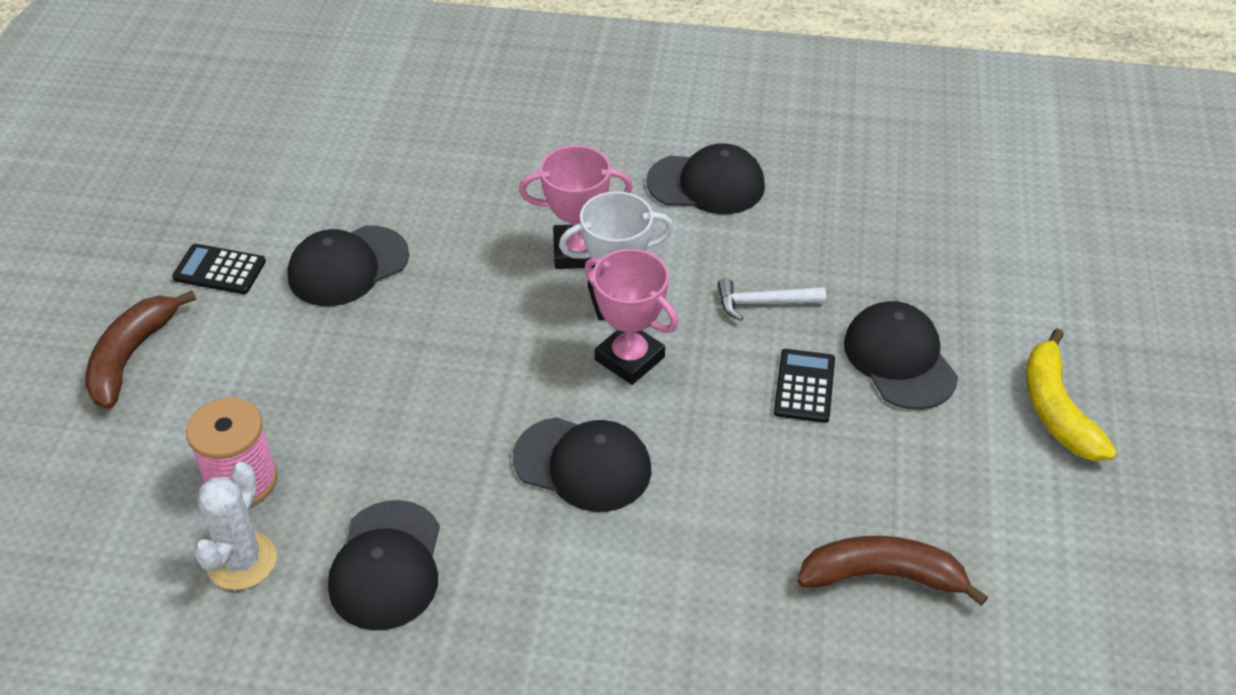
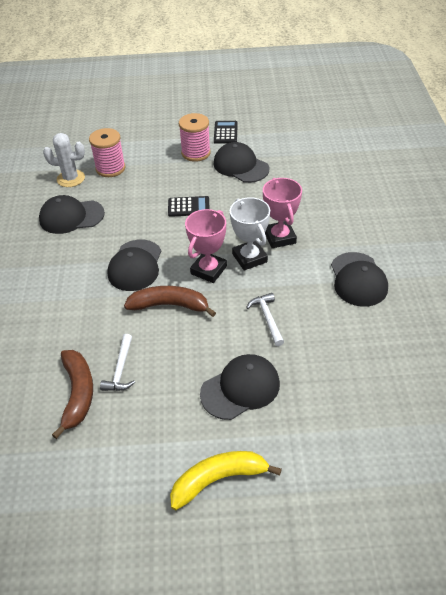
camera: 80 degrees right, 0 degrees up
brown banana [85,290,196,409] -> brown banana moved to [124,286,216,317]
black calculator [774,349,835,423] -> black calculator moved to [168,196,210,217]
none -> white hammer [100,334,135,391]
none -> pink spool [179,113,211,162]

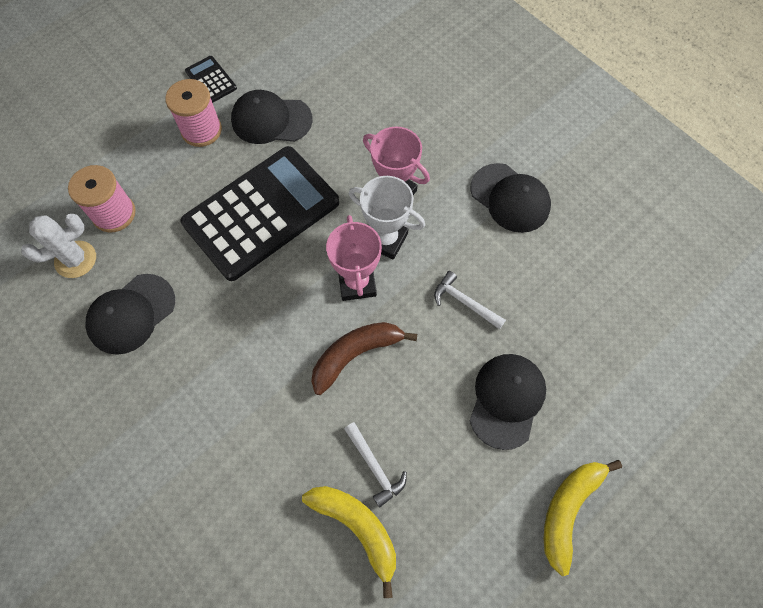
camera: 40 degrees left, 20 degrees up
brown banana [52,350,93,439] -> yellow banana [302,486,396,598]
black cap [107,239,161,291] -> none
black calculator [168,196,210,217] -> black calculator [181,146,339,281], size x2.48

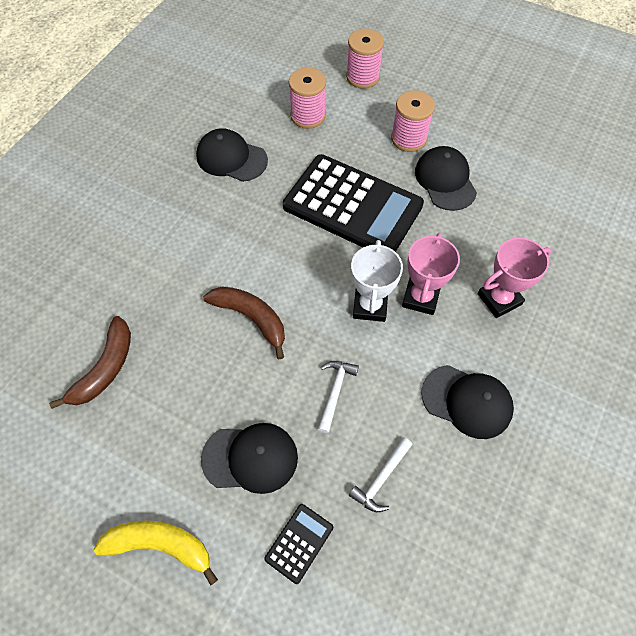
camera: 70 degrees right, 5 degrees down
white cactus [21,214,96,278] -> none
black calculator [185,56,237,103] -> black calculator moved to [264,504,333,584]
yellow banana [302,486,396,598] -> brown banana [49,316,131,409]
pink trophy [326,215,382,301] -> pink trophy moved to [478,238,551,318]
white hammer [344,422,407,508] -> white hammer moved to [349,437,413,512]
black cap [470,163,551,233] -> black cap turned 90 degrees counterclockwise [421,365,514,439]
none -> pink spool [346,29,384,89]

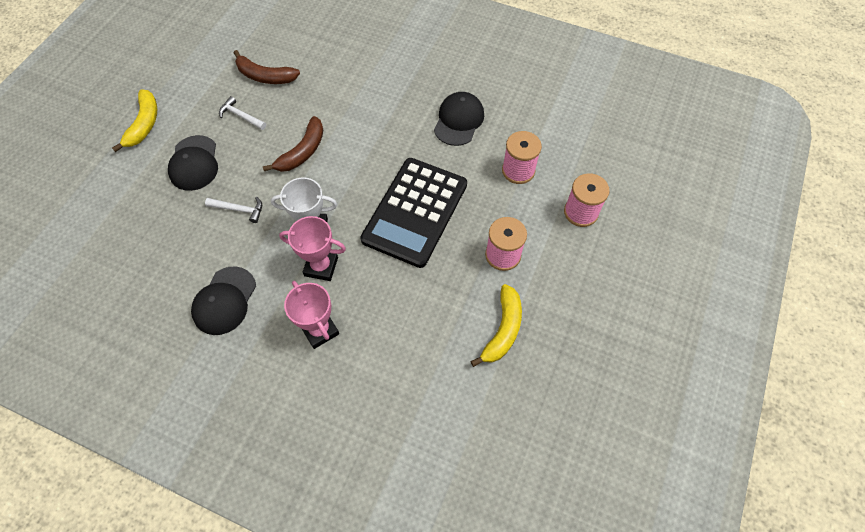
camera: 85 degrees right, 0 degrees up
black calculator [264,504,333,584] -> none
white hammer [349,437,413,512] -> white hammer moved to [219,96,266,130]
black cap [415,146,477,211] -> none
none -> yellow banana [471,284,522,367]

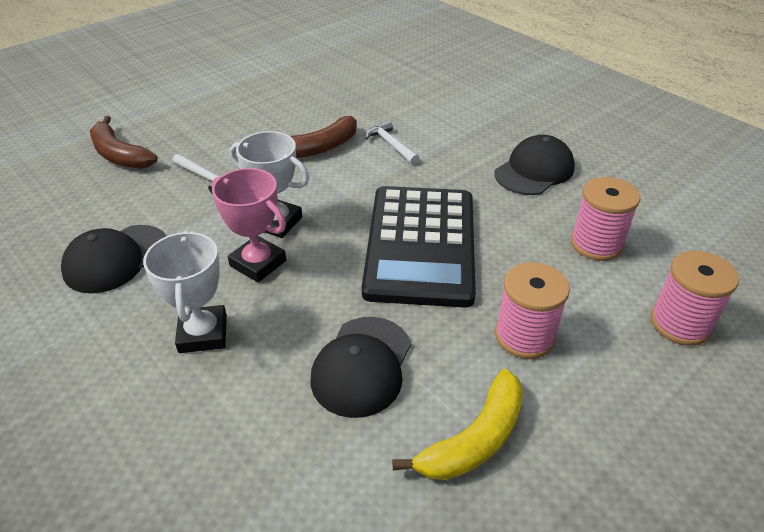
camera: 25 degrees right, 20 degrees down
yellow banana [112,89,157,152] -> none
black cap [168,135,218,191] -> black cap moved to [310,317,411,418]
white hammer [219,96,266,130] -> white hammer moved to [365,121,419,165]
brown banana [234,50,300,84] -> brown banana moved to [90,116,158,169]
pink trophy [284,281,339,349] -> white trophy [143,231,227,353]
black calculator [360,158,467,268] -> black calculator turned 45 degrees counterclockwise [362,186,476,307]

